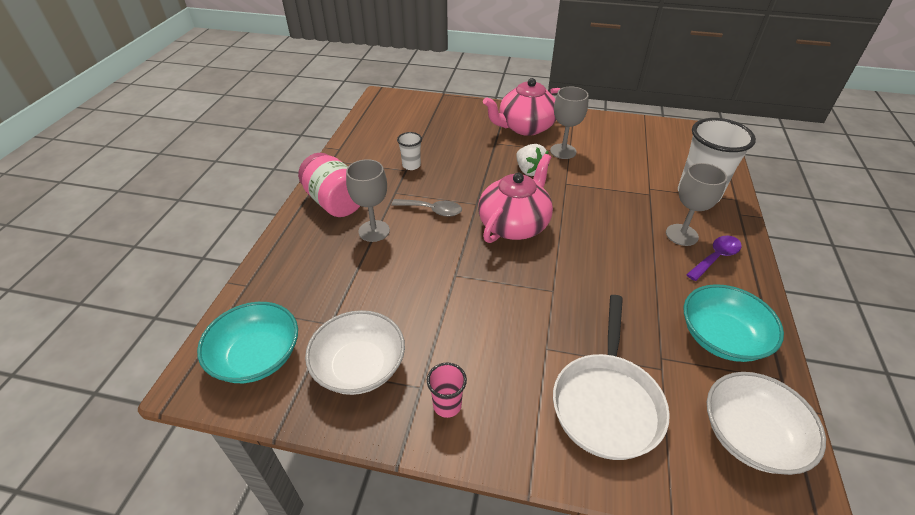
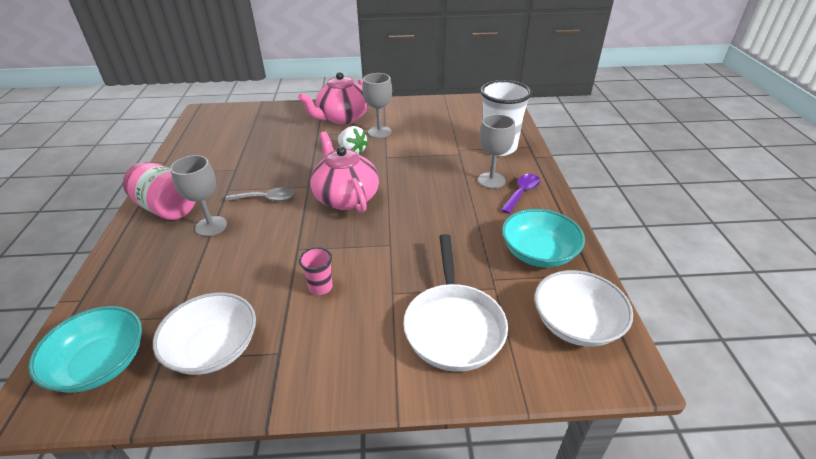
camera: 15 degrees left, 5 degrees down
white cup [397,132,422,170] -> none
pink cup [427,362,467,418] -> pink cup moved to [299,247,333,295]
pink teapot [478,154,553,243] -> pink teapot turned 45 degrees counterclockwise [310,131,379,213]

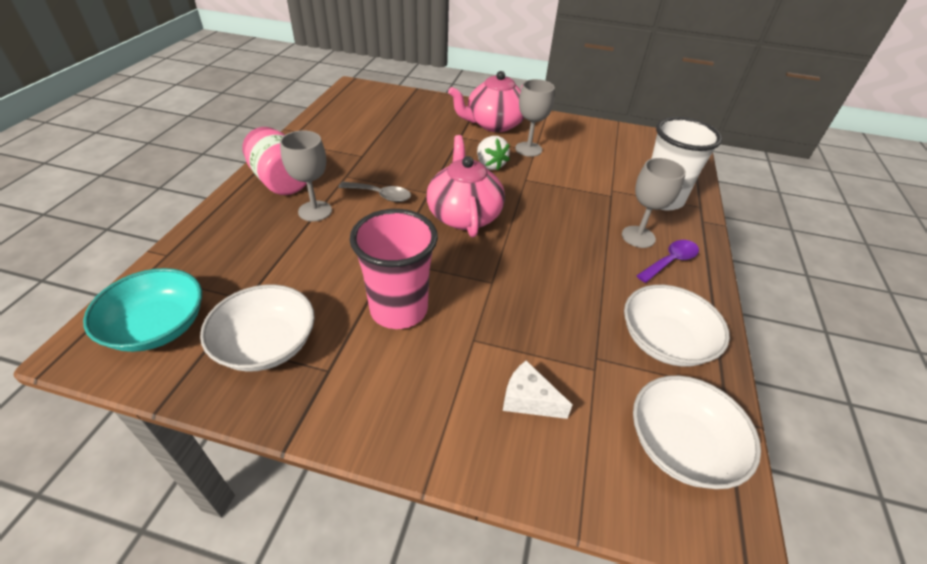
camera: 15 degrees right, 5 degrees up
pink cup [299,247,333,295] -> pink cup [350,209,438,329], size x2.12
white pan [403,234,508,372] -> white cheese [503,360,573,419]
turquoise bowl [502,209,585,267] -> white bowl [624,285,730,367]

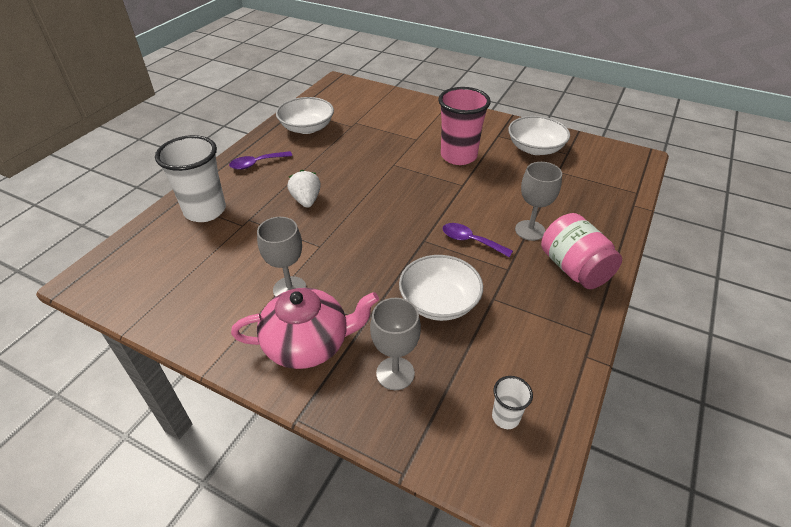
camera: 165 degrees left, 0 degrees up
turquoise bowl [83,268,202,352] -> none
grey spoon [339,182,411,202] -> purple spoon [442,223,513,257]
pink teapot [427,135,505,237] -> none
white strawberry [477,136,510,170] -> white strawberry moved to [287,170,321,208]
white cheese [503,360,573,419] -> none
grey goblet [622,158,686,248] -> grey goblet moved to [370,298,421,390]
white bowl [633,375,761,489] -> white bowl moved to [399,255,483,321]
none -> white cup [492,376,533,429]

